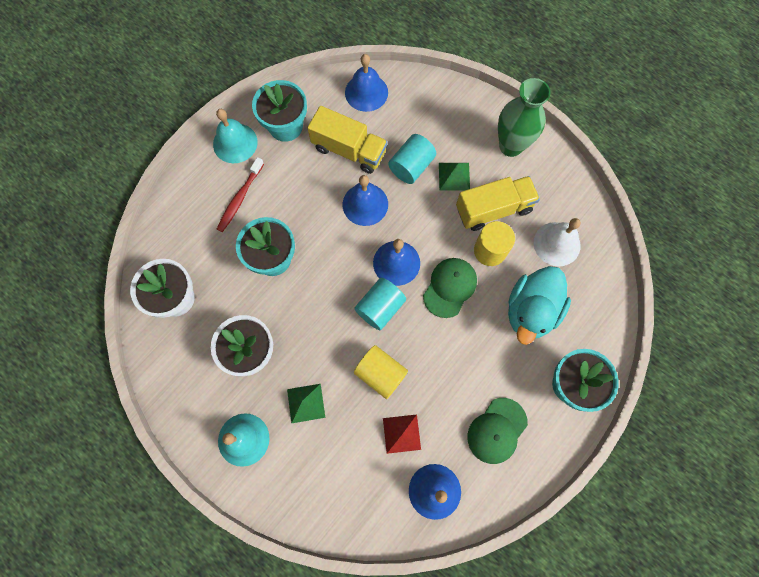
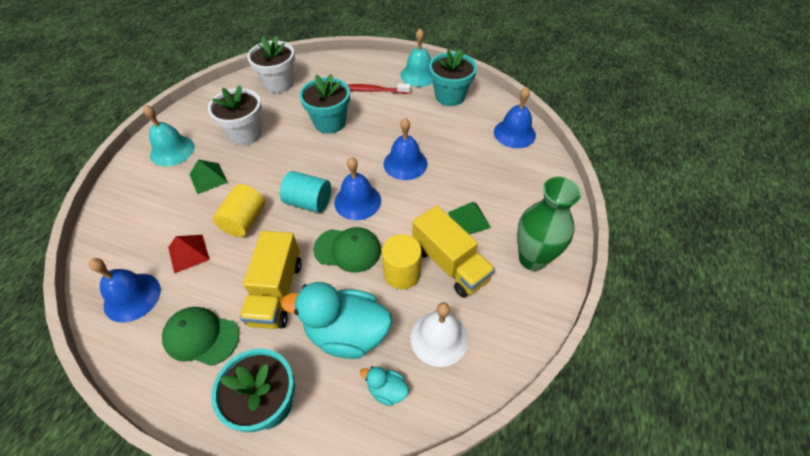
camera: 70 degrees right, 20 degrees down
yellow truck [307,106,388,174] -> yellow truck moved to [239,231,302,329]
turquoise cylinder [388,134,436,184] -> none
none -> turquoise duck [360,367,409,406]

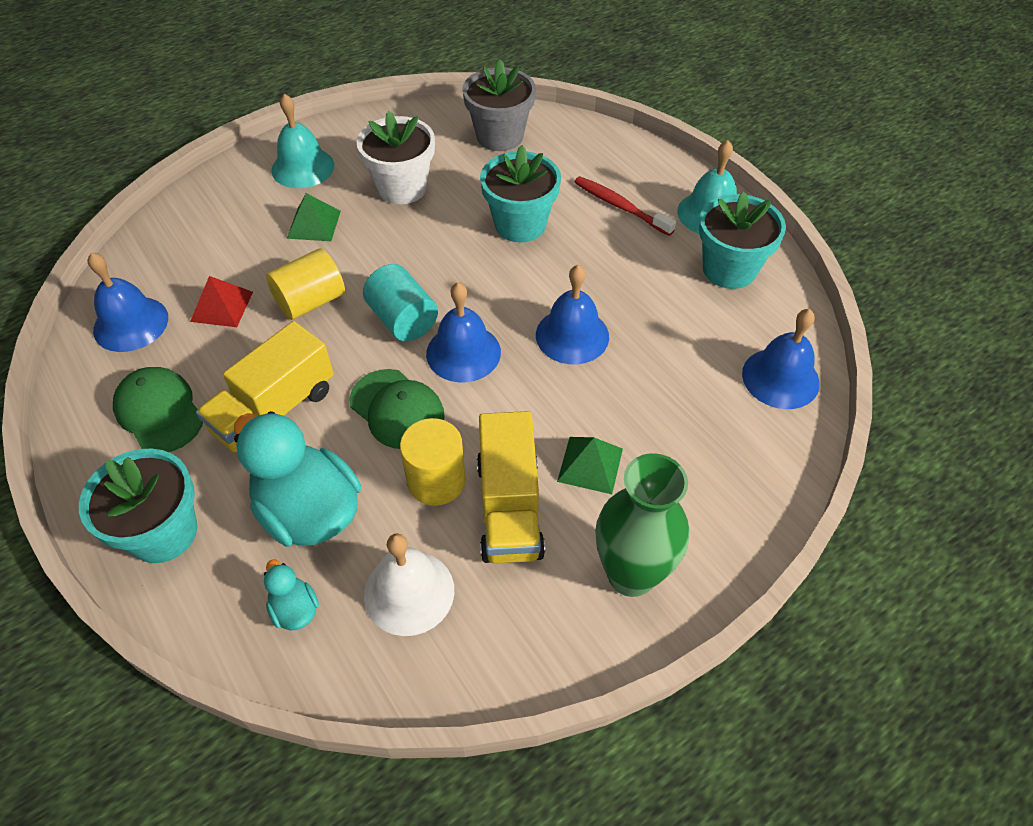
camera: 35 degrees right, 0 degrees up
white flower pot [247,36,295,93] -> grey flower pot [462,59,536,151]

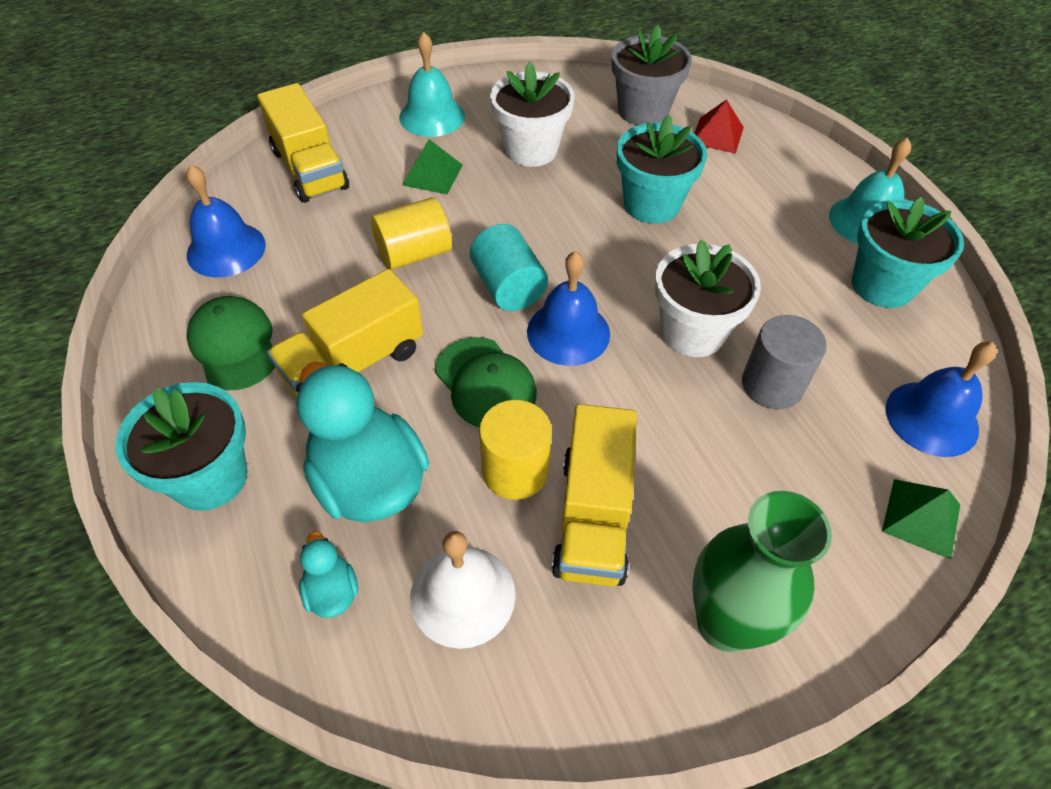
camera: 10 degrees right, 0 degrees up
red pyramid [190,276,253,327] -> red pyramid moved to [694,99,744,154]
blue bell [536,265,609,364] -> white flower pot [655,240,761,357]
green pyramid [557,437,623,494] -> green pyramid moved to [882,479,960,559]
red toothbrush [574,176,676,236] -> none
none -> yellow truck [257,83,349,203]
none -> grey cylinder [742,315,827,409]

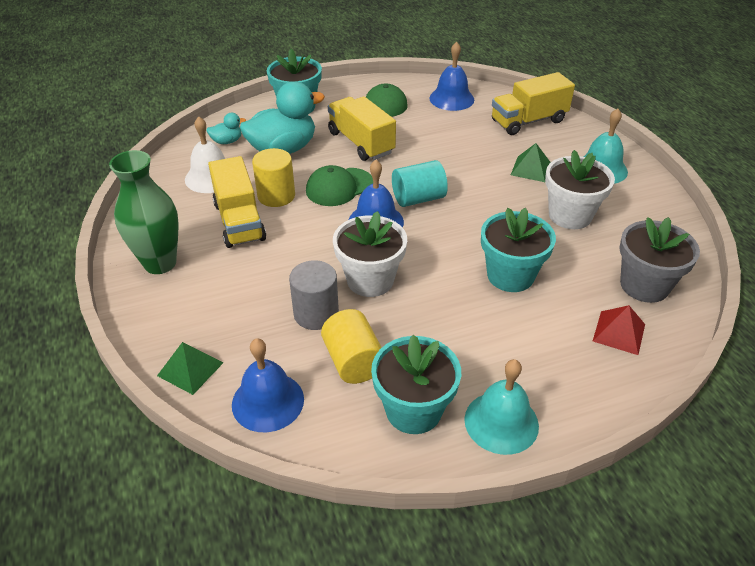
camera: 95 degrees right, 10 degrees down
yellow cylinder [371,197,452,270] -> yellow cylinder moved to [321,309,382,384]
yellow truck [551,404,637,586] -> yellow truck turned 120 degrees counterclockwise [208,156,266,248]

